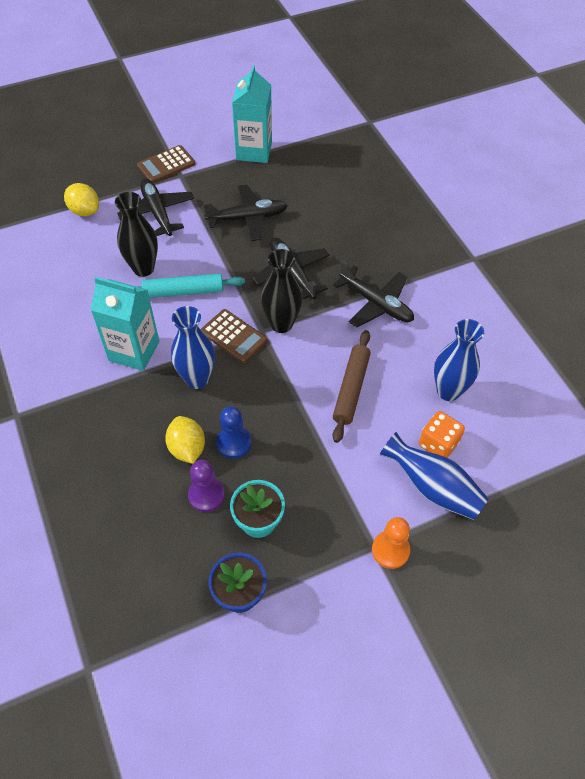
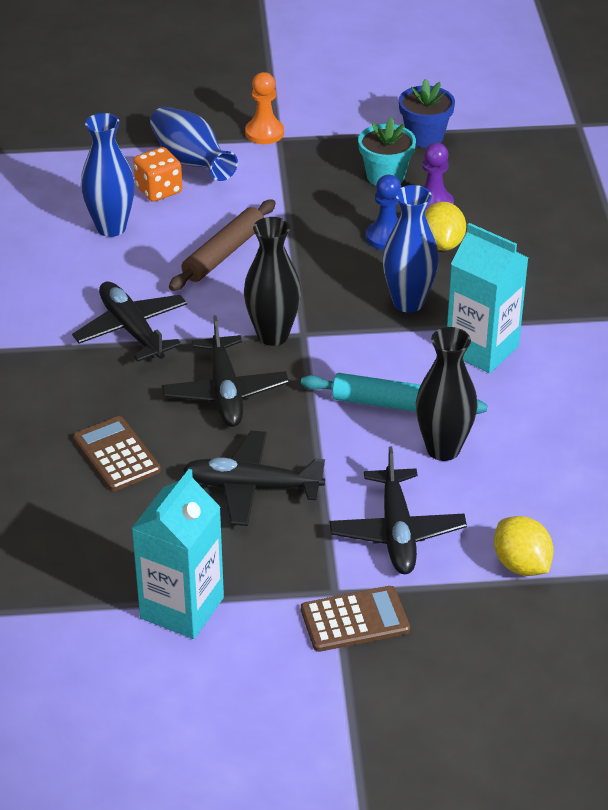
camera: 160 degrees left, 15 degrees down
brown calculator [201,309,268,363] -> brown calculator moved to [73,416,161,491]

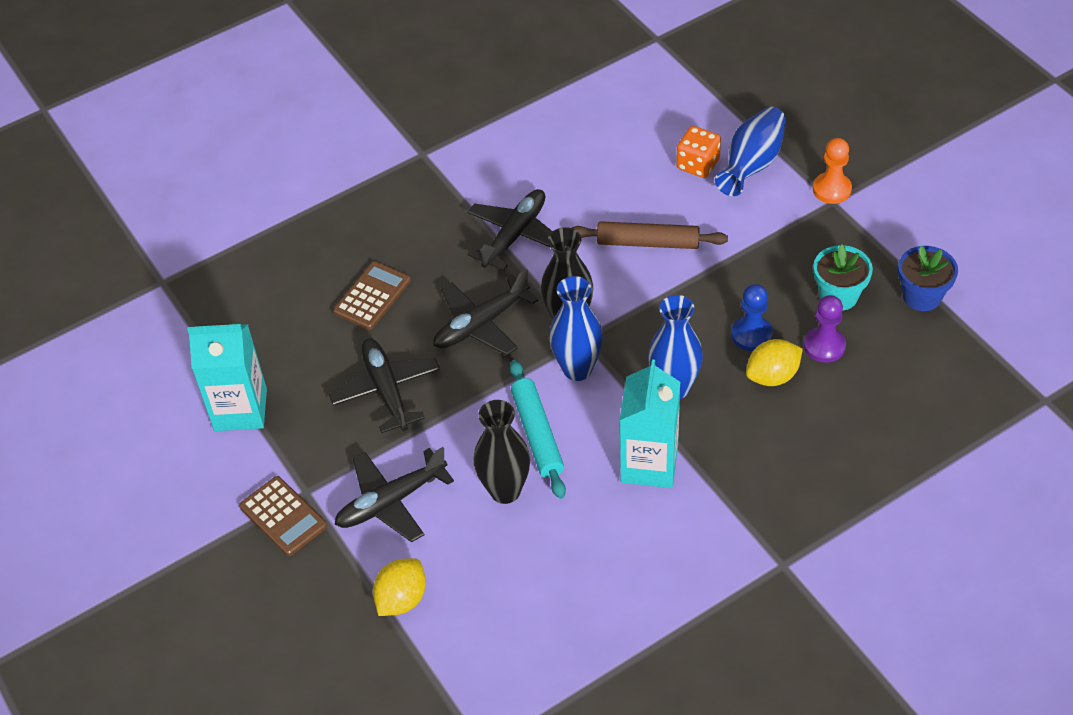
camera: 65 degrees right, 10 degrees up
blue vase [81,113,135,237] -> blue vase moved to [549,276,603,381]

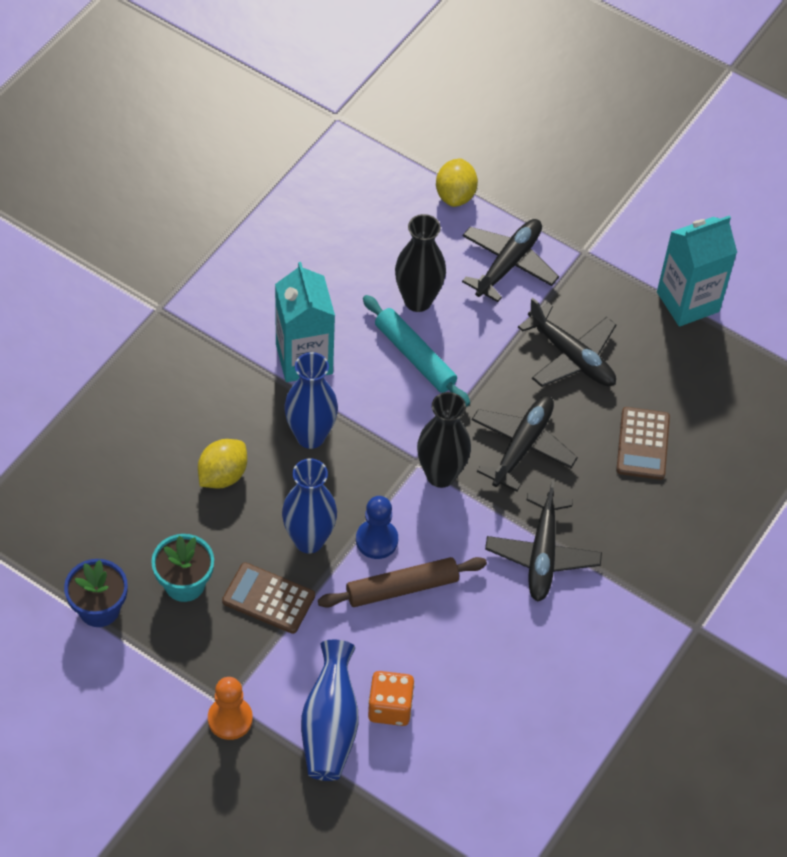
camera: 150 degrees right, 5 degrees up
brown calculator [239,476,327,556] -> brown calculator moved to [222,562,315,634]
blue vase [549,276,603,381] -> blue vase moved to [282,459,337,553]
blue pawn [731,284,773,351] -> blue pawn moved to [356,496,398,559]
purple pawn [804,295,846,363] -> none

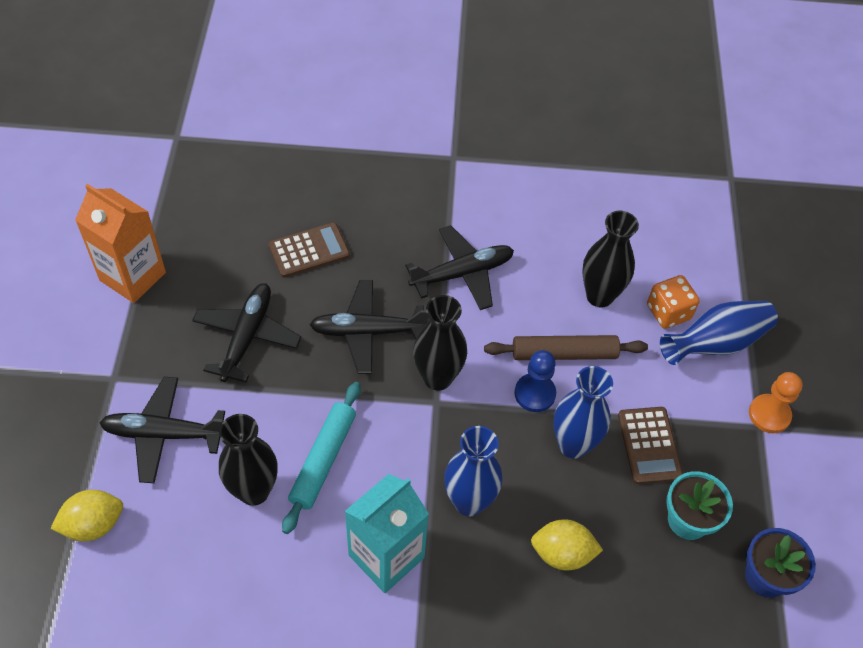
camera: 120 degrees left, 0 degrees up
brown rolling pin [318,557,487,608] -> brown rolling pin turned 45 degrees counterclockwise [484,335,648,360]
turquoise carton [657,215,737,327] -> orange carton [75,184,166,303]
none -> black vase [582,211,639,307]

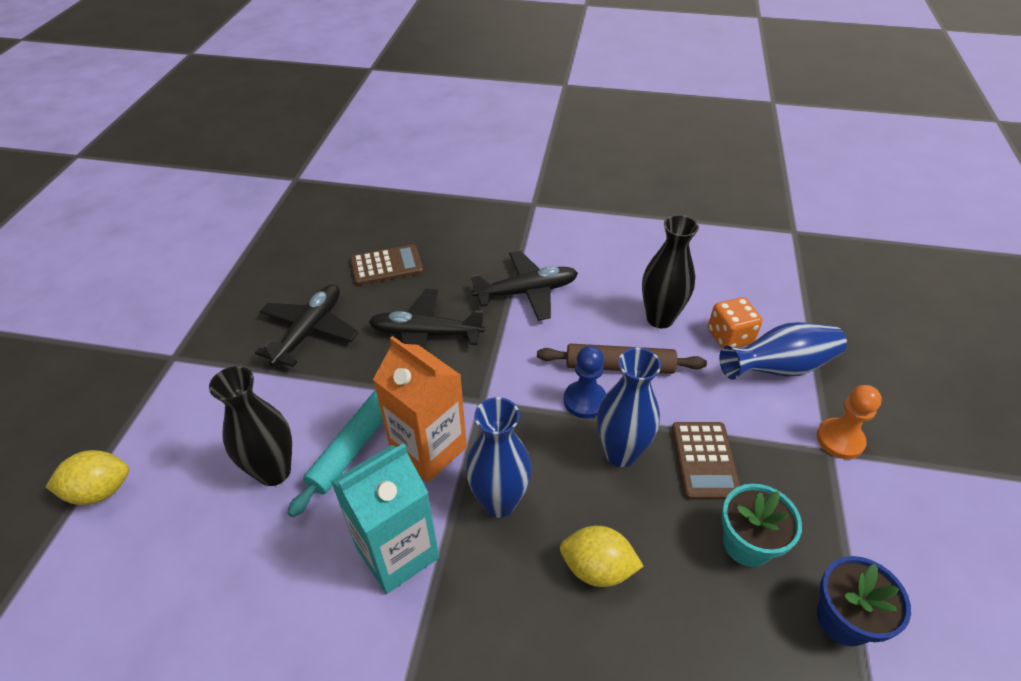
camera: 10 degrees right, 10 degrees down
orange carton [75,184,166,303] -> orange carton moved to [373,336,467,482]
black plane [100,377,225,483] -> none
black vase [413,295,467,391] -> none

